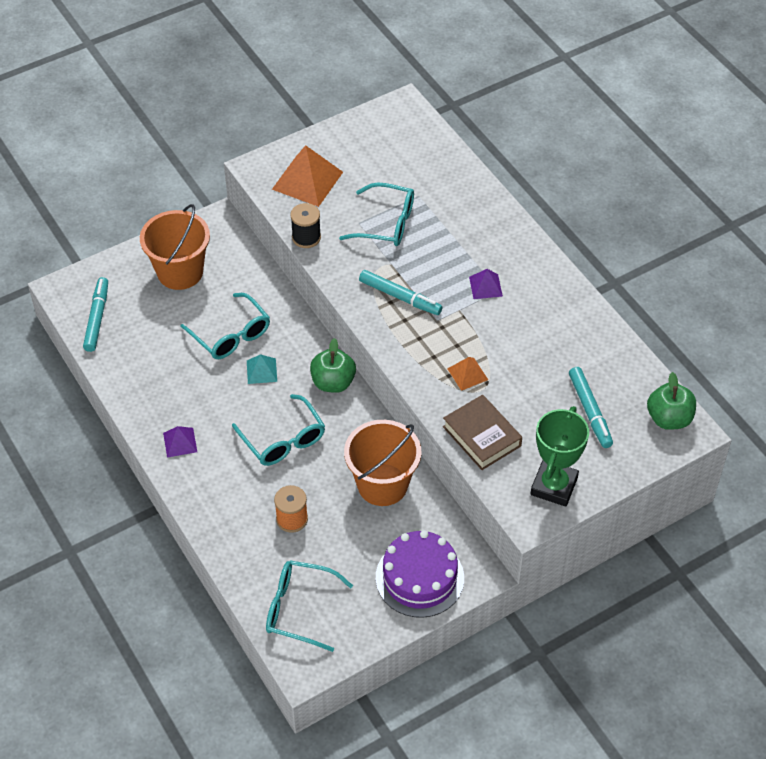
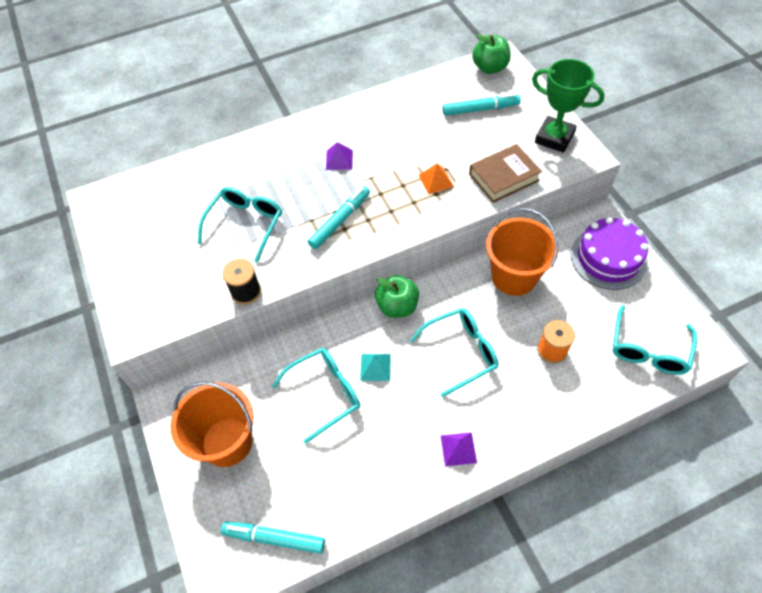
camera: 80 degrees left, 5 degrees up
orange pyramid [272,146,343,207] -> none

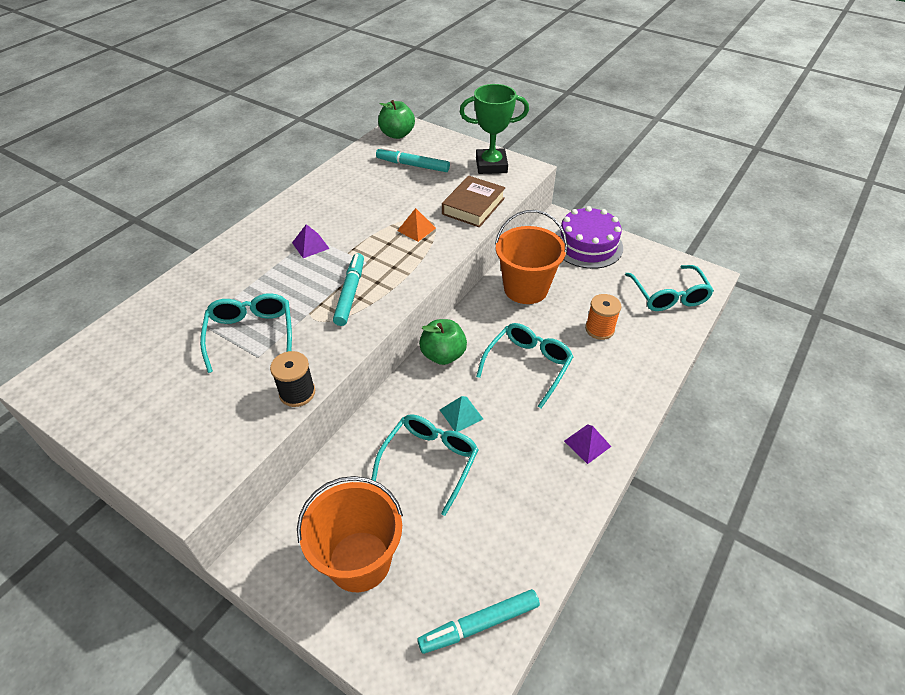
camera: 35 degrees left, 10 degrees down
turquoise marker [443,93,521,116] -> turquoise marker turned 120 degrees counterclockwise [376,147,450,172]

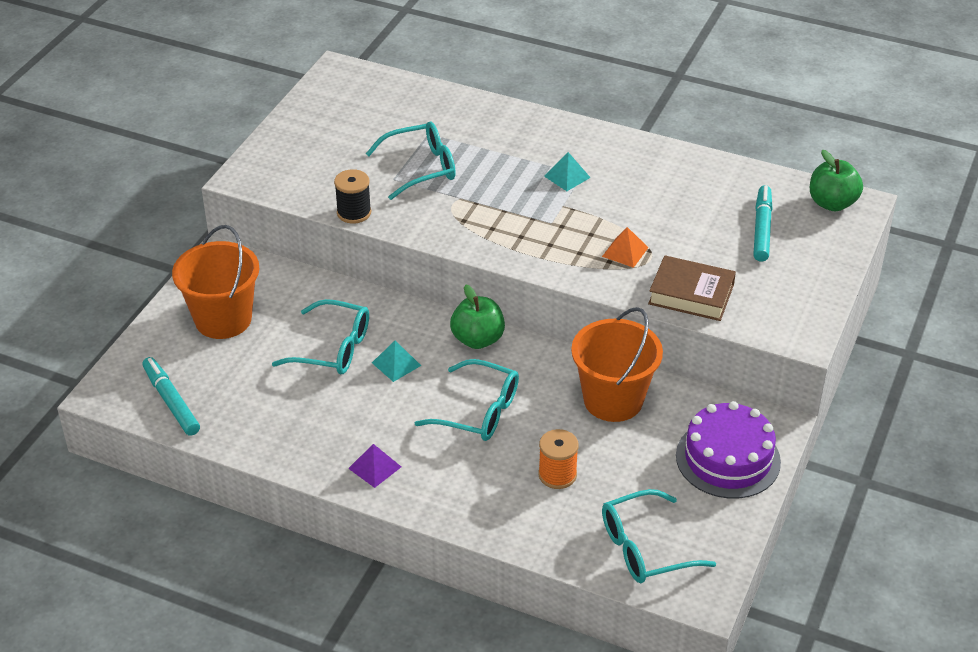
camera: 80 degrees right, 5 degrees down
purple pyramid [292,224,330,258] -> turquoise pyramid [544,152,591,191]
turquoise marker [333,253,364,326] -> none
green trophy [460,84,529,174] -> none

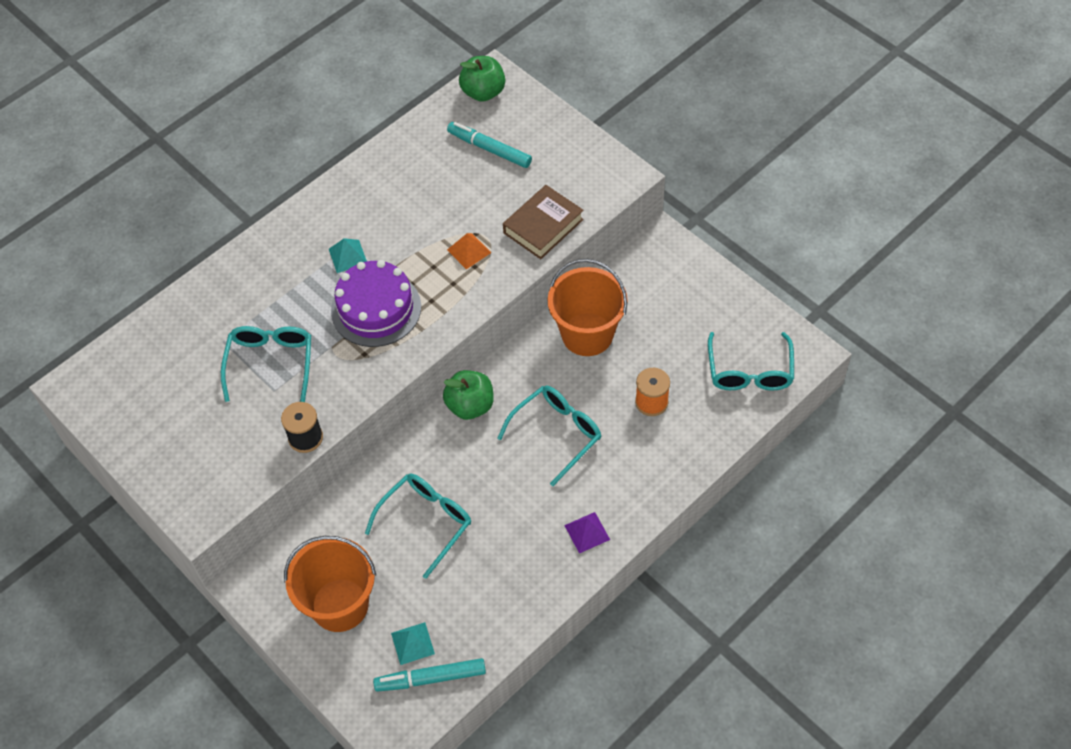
camera: 65 degrees left, 15 degrees up
turquoise pyramid [372,340,421,382] -> turquoise pyramid moved to [391,622,435,665]
purple cake [676,401,781,499] -> purple cake moved to [331,260,421,347]

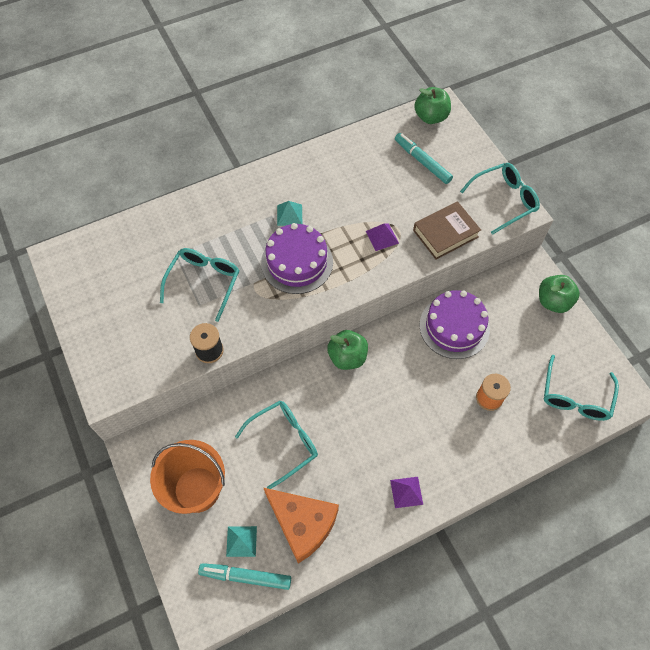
camera: 15 degrees right, 5 degrees up
orange pyramid [447,233,491,270] -> purple pyramid [366,223,399,251]
turquoise glasses [497,385,601,486] -> turquoise glasses moved to [460,163,540,235]
orange bucket [548,259,628,356] -> purple cake [419,290,490,359]
none -> orange cheese [264,488,339,563]
none -> green apple [539,275,580,313]

